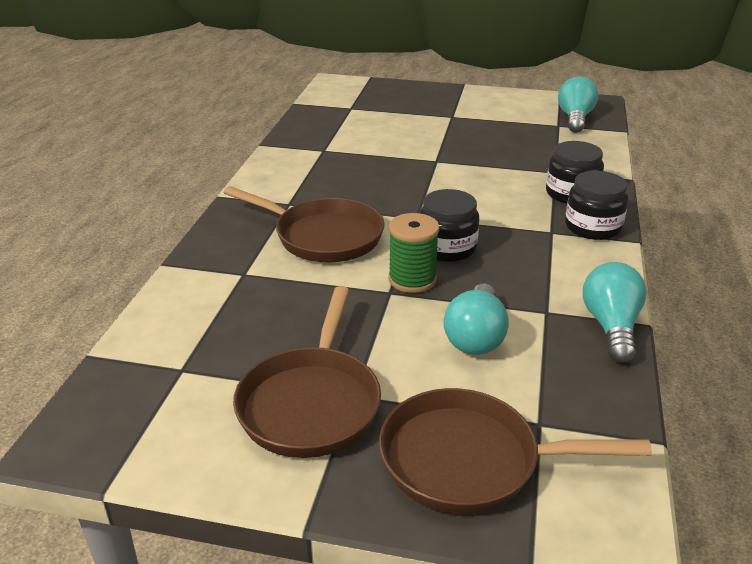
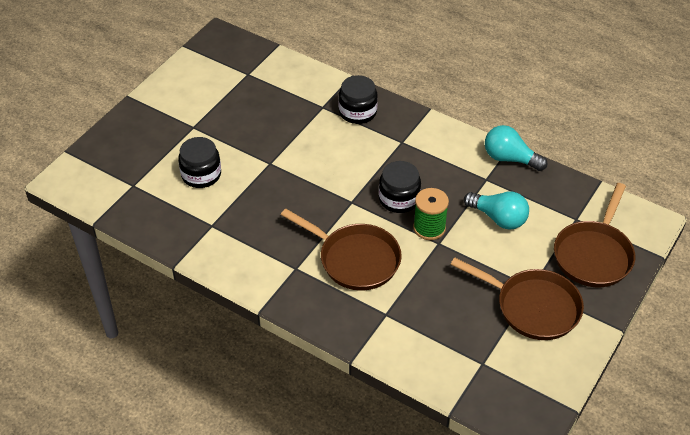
camera: 70 degrees left, 15 degrees up
brown pan [224,186,385,263] -> brown pan turned 75 degrees clockwise [281,209,402,291]
turquoise light bulb [558,76,598,133] -> none
black jar [565,171,628,240] -> black jar moved to [178,137,221,188]

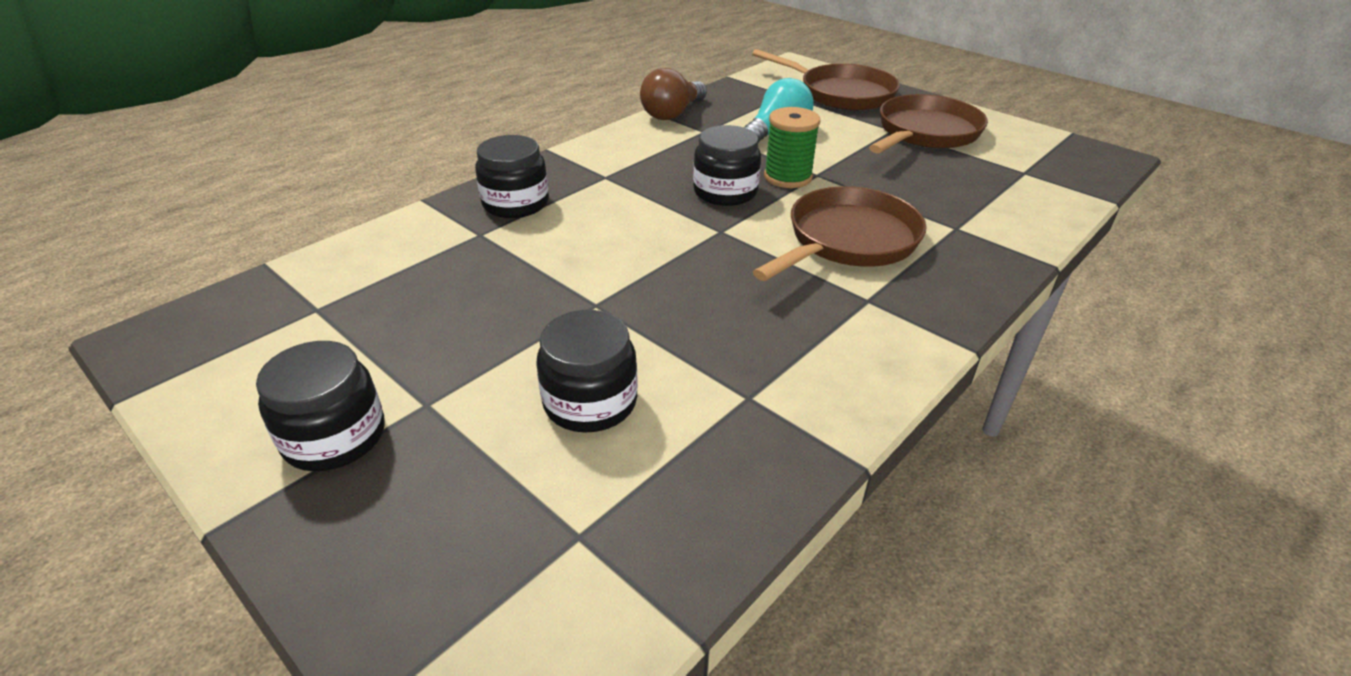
camera: 80 degrees left, 10 degrees down
turquoise light bulb [485,125,548,171] -> brown light bulb [640,68,707,120]
none -> black jar [256,341,385,471]

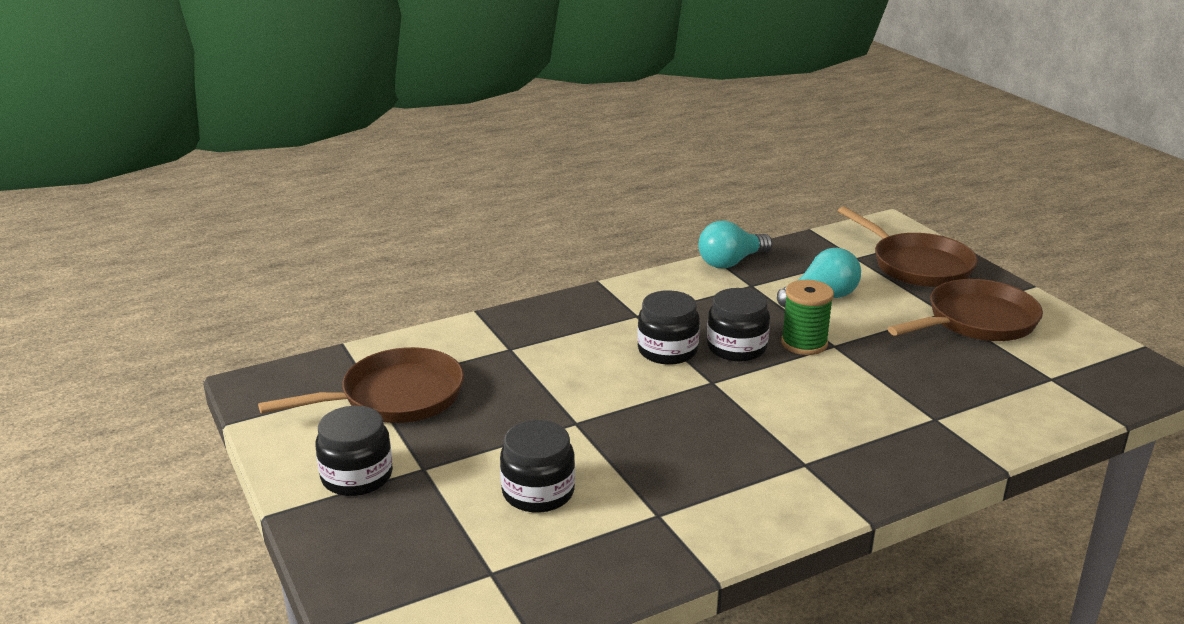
camera: 20 degrees right, 10 degrees down
black jar [475,135,549,218] -> black jar moved to [637,290,700,365]
brown light bulb [640,68,707,120] -> turquoise light bulb [699,221,772,269]
brown pan [753,186,927,281] -> brown pan moved to [258,347,464,423]

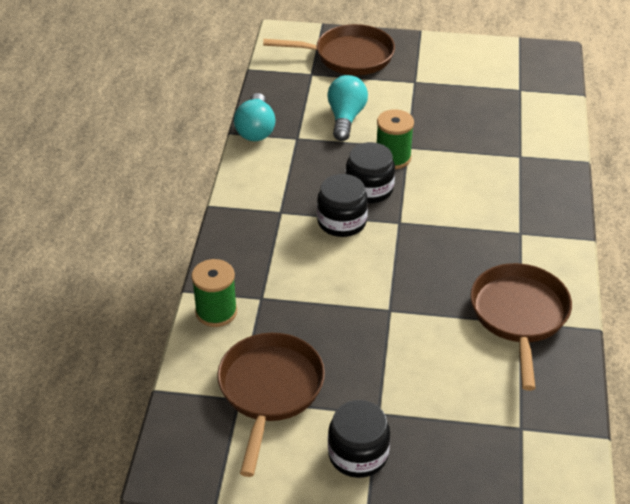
camera: 55 degrees left, 15 degrees up
black jar [500,420,575,513] -> none
brown pan [888,279,1043,341] -> brown pan moved to [470,263,572,391]
none -> green spool [191,259,237,327]

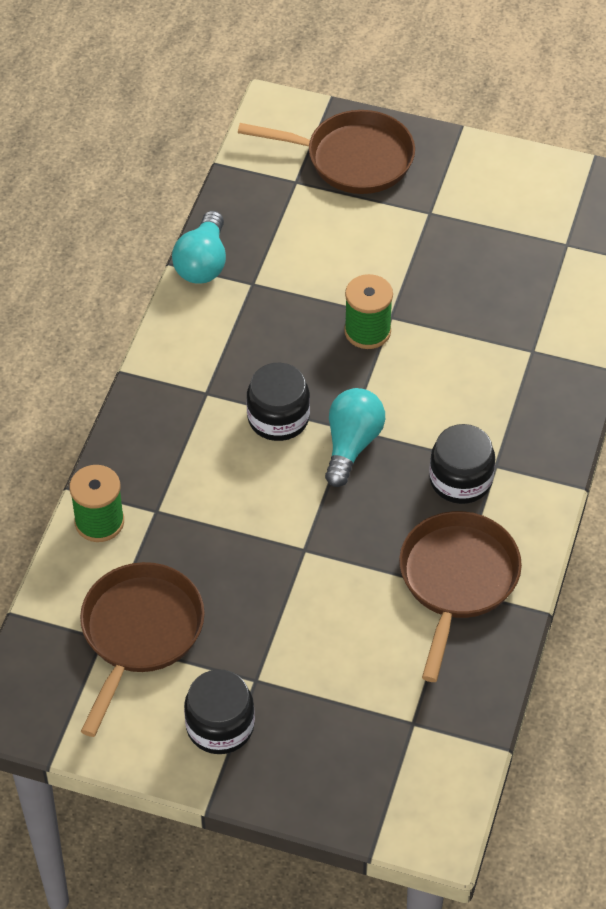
camera: 10 degrees right, 10 degrees up
turquoise light bulb [327,75,368,141] -> turquoise light bulb moved to [325,388,385,487]
black jar [346,142,395,203] -> black jar moved to [429,424,495,504]

